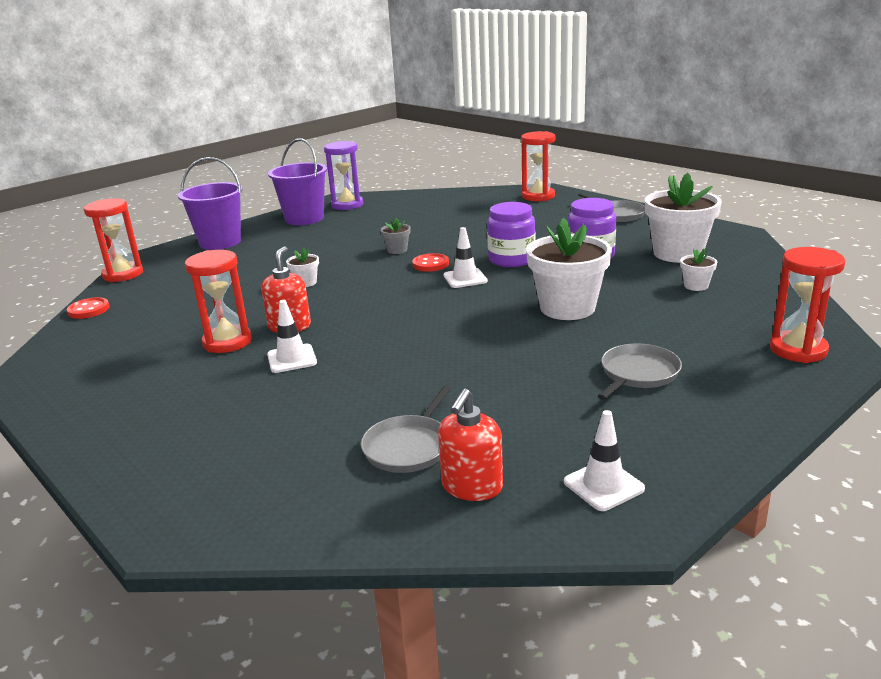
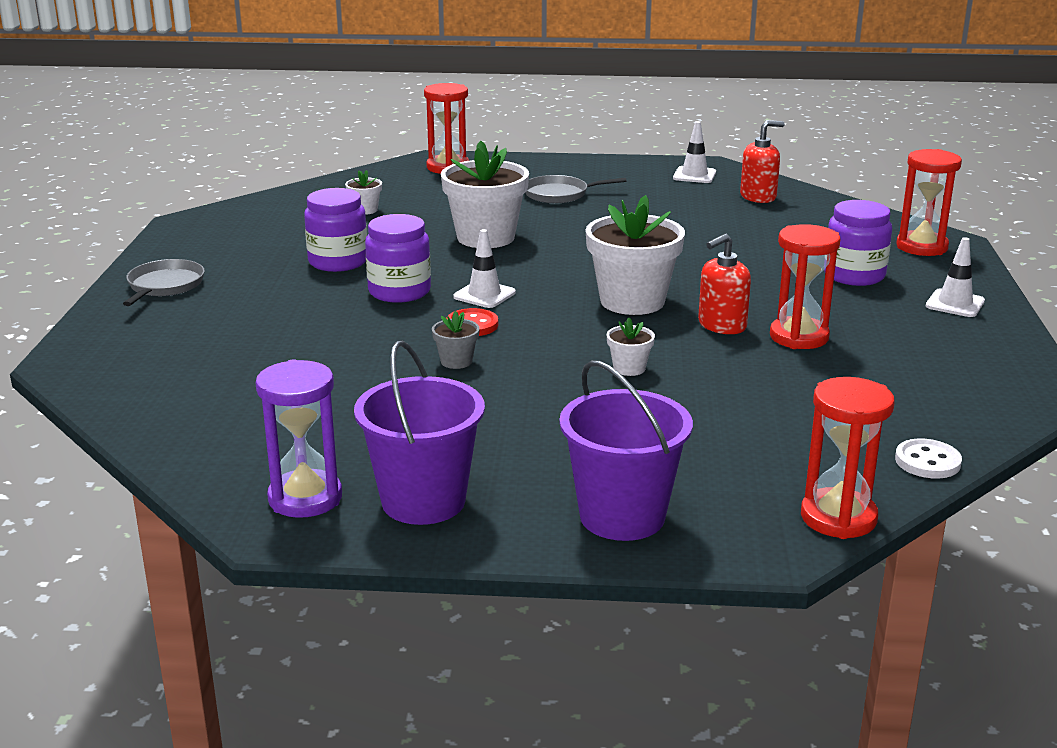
camera: 135 degrees left, 0 degrees up
red button [67,297,110,319] -> white button [895,439,962,479]
white traffic cone [267,300,317,373] -> white traffic cone moved to [926,237,985,317]
grey pan [361,385,451,473] -> none
red hourglass [521,131,556,201] -> red hourglass moved to [896,149,962,256]
white flower pot [645,173,722,263] -> white flower pot moved to [585,195,685,315]
none -> purple jar [824,200,892,286]

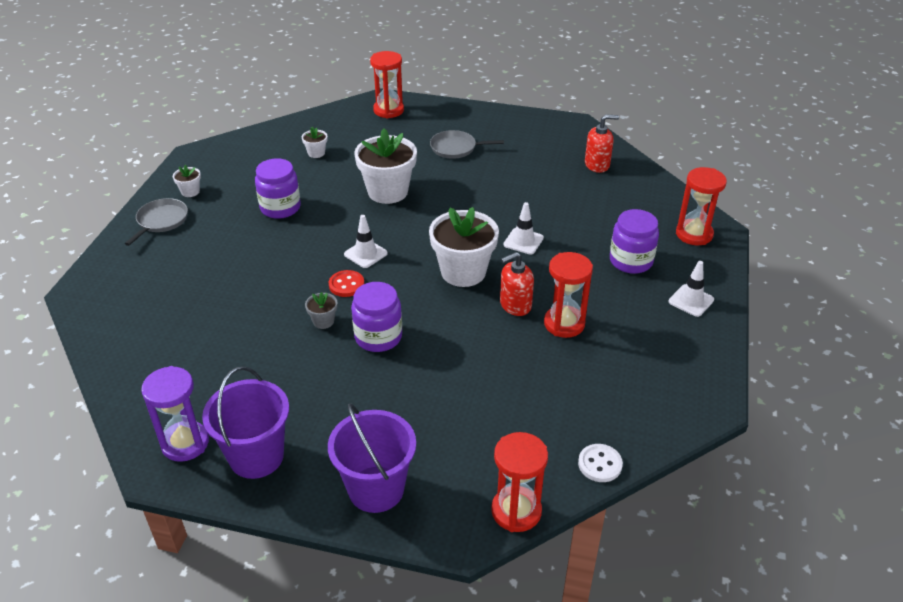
camera: 10 degrees right, 15 degrees up
purple jar [365,214,431,303] -> purple jar moved to [351,282,402,352]
white flower pot [607,318,655,376] -> white flower pot moved to [173,165,201,197]
white traffic cone [673,121,716,183] -> white traffic cone moved to [503,202,544,255]

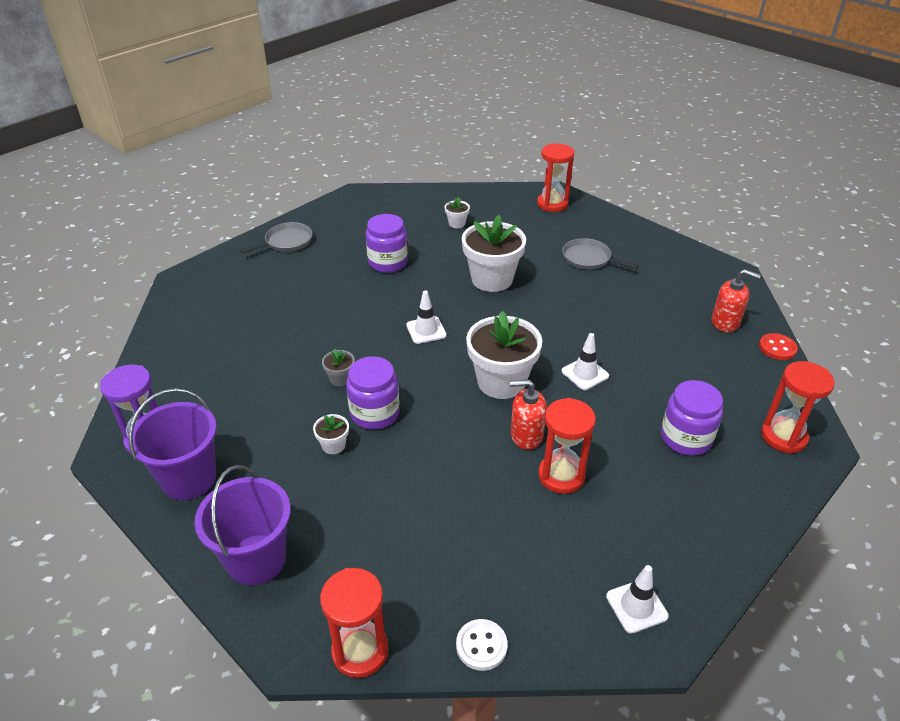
camera: 30 degrees right, 0 degrees up
white flower pot [173,165,201,197] -> white flower pot moved to [313,414,349,454]
red button [329,270,364,297] -> red button moved to [759,333,798,360]
white traffic cone [669,261,714,317] -> white traffic cone moved to [606,565,669,634]

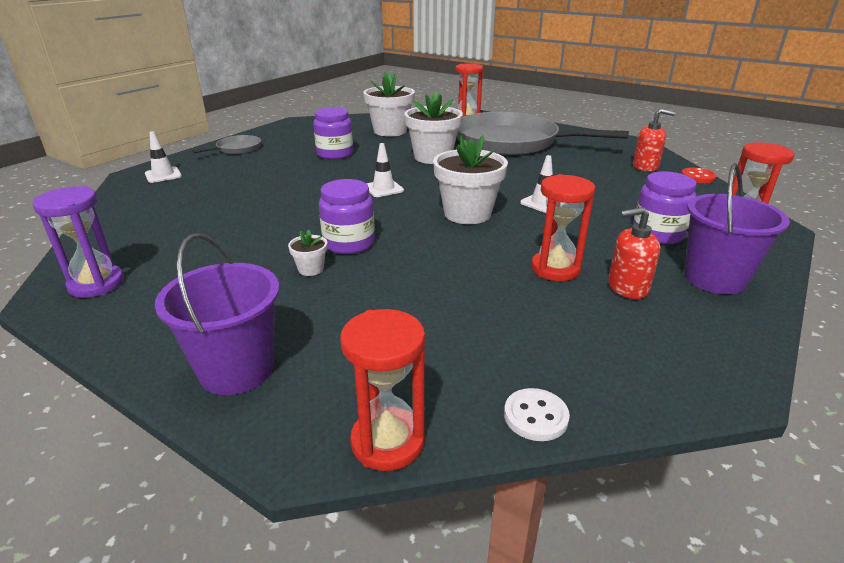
camera: 10 degrees left, 10 degrees down
purple bucket [128,388,217,500] -> purple bucket moved to [684,163,790,294]
grey flower pot [322,348,355,386] -> none
white flower pot [445,197,470,228] -> white flower pot [363,72,415,137], size x2.25
red soap dispenser [510,380,547,450] -> red soap dispenser moved to [608,207,660,299]
grey pan [562,238,639,269] -> grey pan [457,112,629,155], size x2.44
white traffic cone [606,565,669,634] -> white traffic cone moved to [145,131,182,183]

